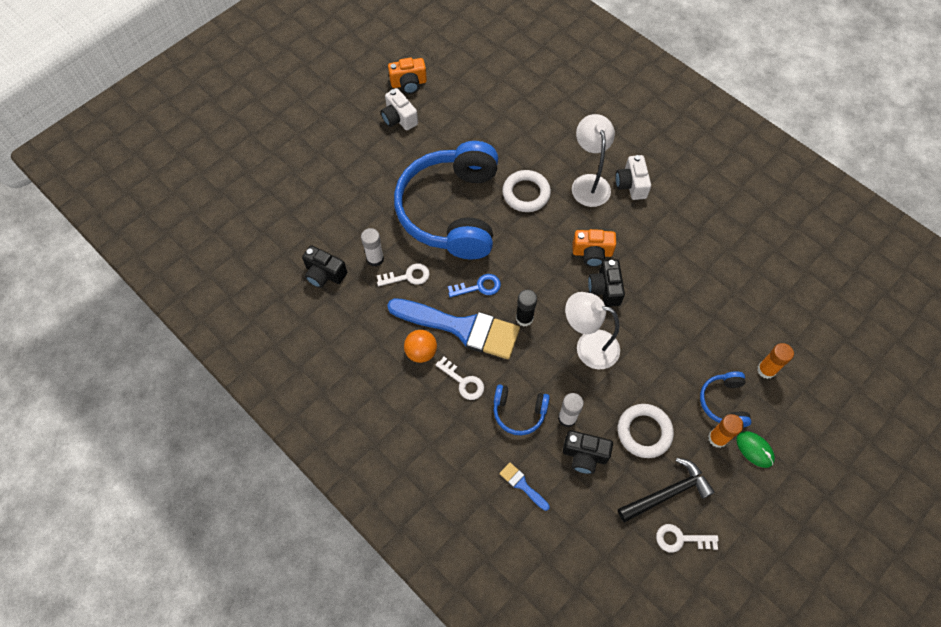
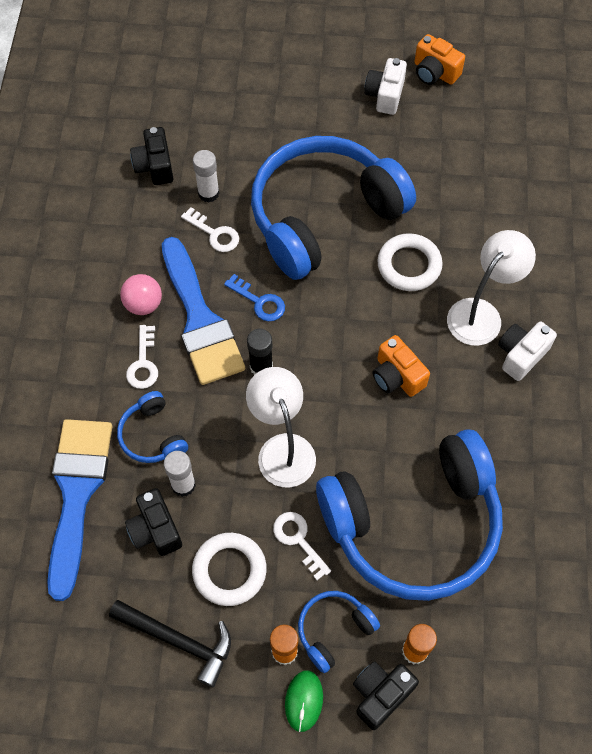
camera: 50 degrees right, 0 degrees up
orange ball [404,330,437,363] -> pink ball [120,274,162,315]
blue brush [499,462,550,511] -> blue brush [47,419,112,601], size x2.47
black camera [588,259,625,307] -> black camera moved to [353,662,419,730]
white key [656,524,719,553] -> white key moved to [273,512,331,580]
none -> blue headphones [316,430,503,601]

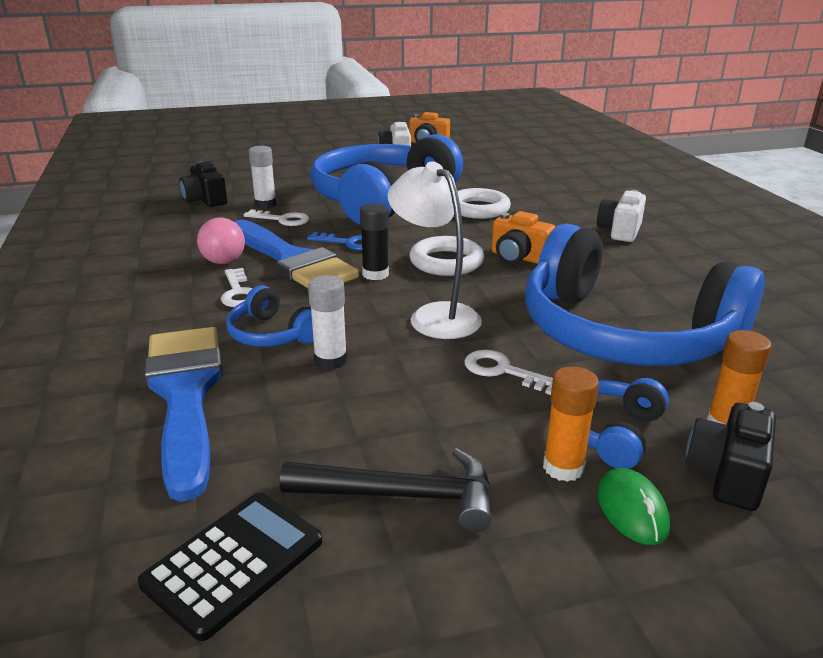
camera: 20 degrees left, 35 degrees down
black camera [125,488,182,556] -> none
white ring [192,533,267,606] -> white ring moved to [410,236,484,276]
blue headphones [316,430,503,601] -> blue headphones turned 75 degrees clockwise [525,223,765,366]
white lamp [447,230,536,346] -> none
none -> black calculator [138,493,323,641]

